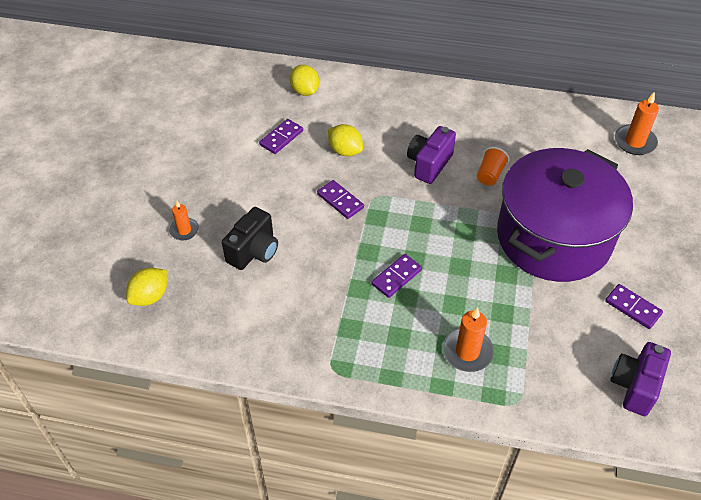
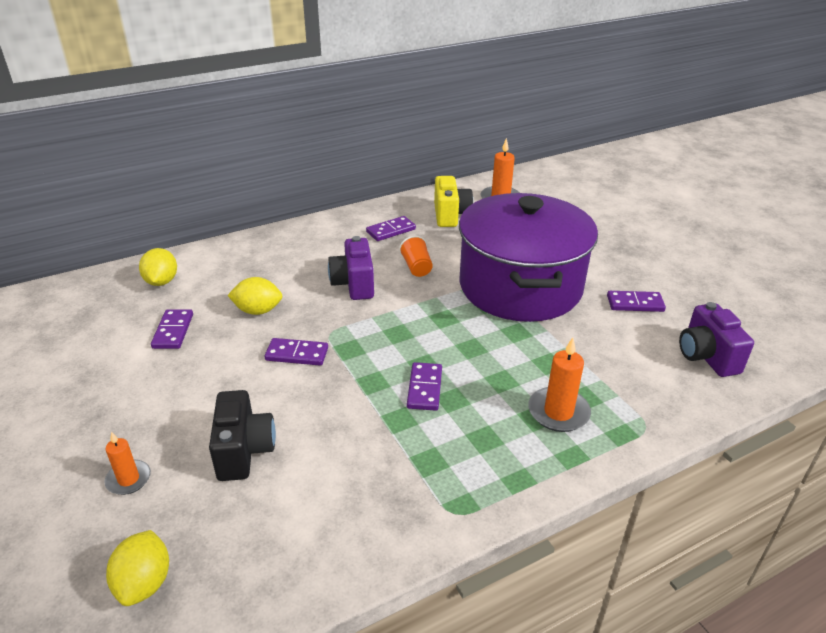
camera: 40 degrees left, 15 degrees down
yellow lemon [290,65,319,96] -> yellow lemon turned 60 degrees clockwise [139,248,177,286]
none -> purple domino [366,216,416,241]
none -> yellow camera [434,176,473,227]

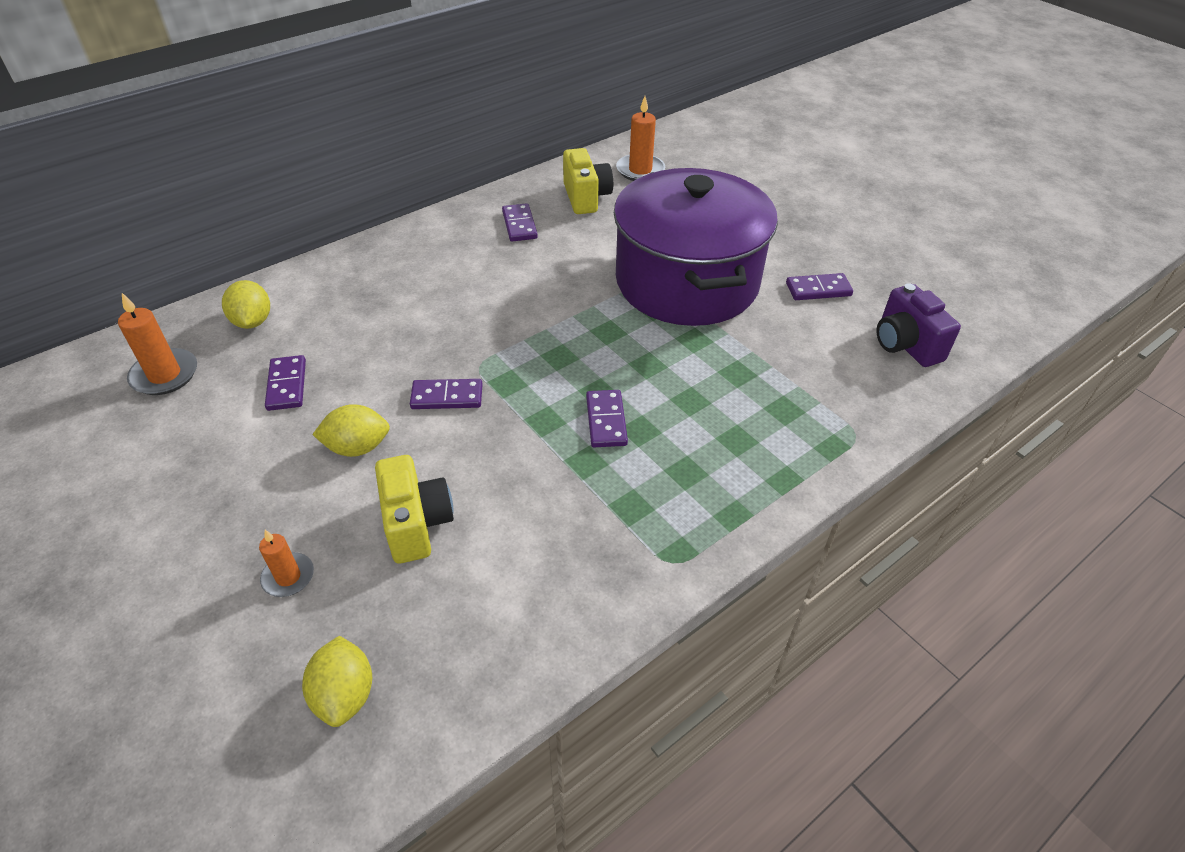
camera: 10 degrees left, 10 degrees up
black camera [209,390,276,481] -> yellow camera [375,455,454,564]
yellow lemon [227,277,283,315] -> yellow lemon moved to [312,404,390,457]
purple camera [328,236,374,300] -> none
purple domino [366,216,416,241] -> purple domino turned 60 degrees counterclockwise [502,203,538,242]
orange cup [399,236,433,277] -> none
orange candle [528,338,591,432] -> orange candle moved to [118,293,197,395]

